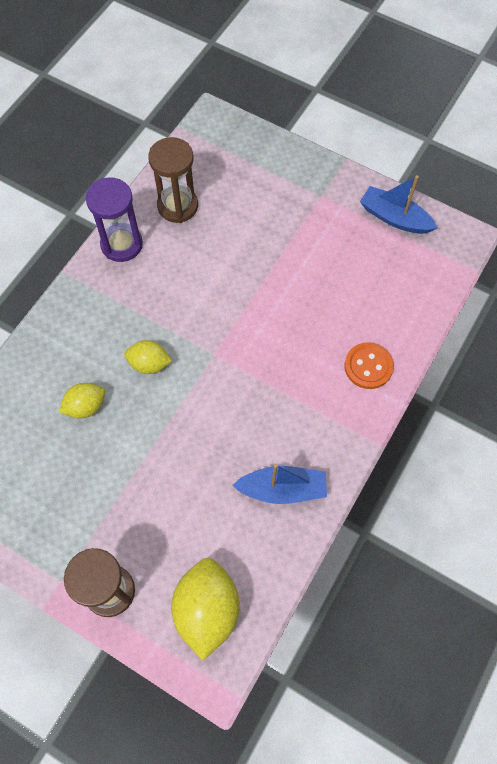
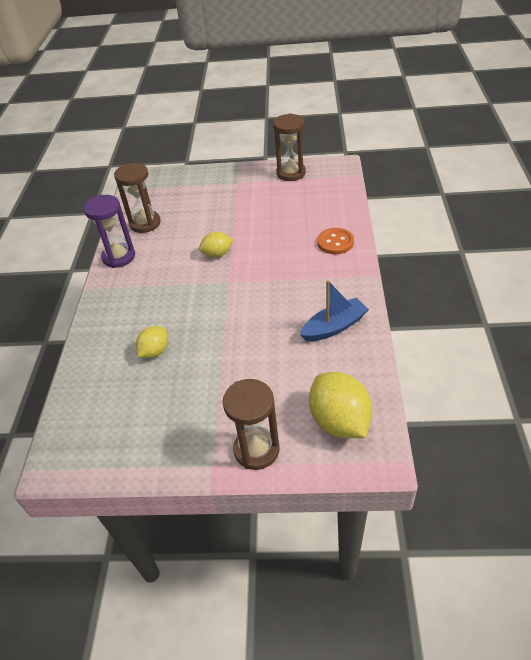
camera: 25 degrees left, 20 degrees down
yellow lemon [124,340,172,374] -> yellow lemon moved to [199,232,234,257]
blue boat [360,175,437,234] -> brown hourglass [273,114,306,181]

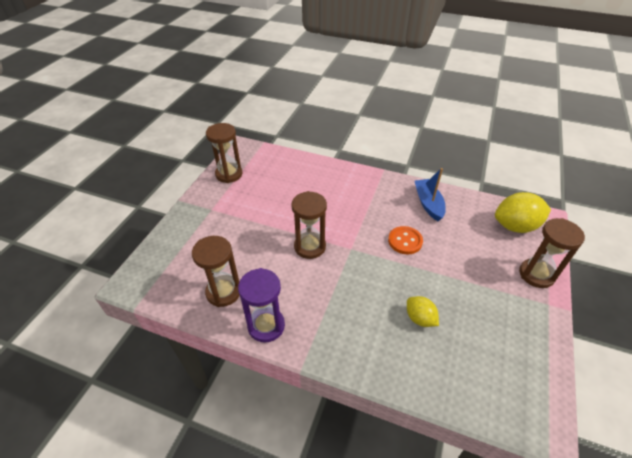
camera: 75 degrees left, 0 degrees up
yellow lemon [199,232,234,257] -> brown hourglass [292,191,327,259]
orange button [317,228,354,254] -> orange button moved to [388,226,423,255]

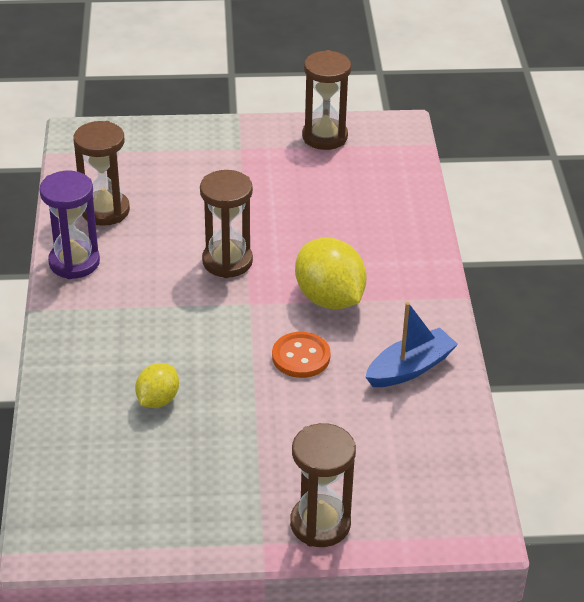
camera: 65 degrees right, 5 degrees down
yellow lemon [495,192,551,233] -> yellow lemon moved to [295,238,367,309]

